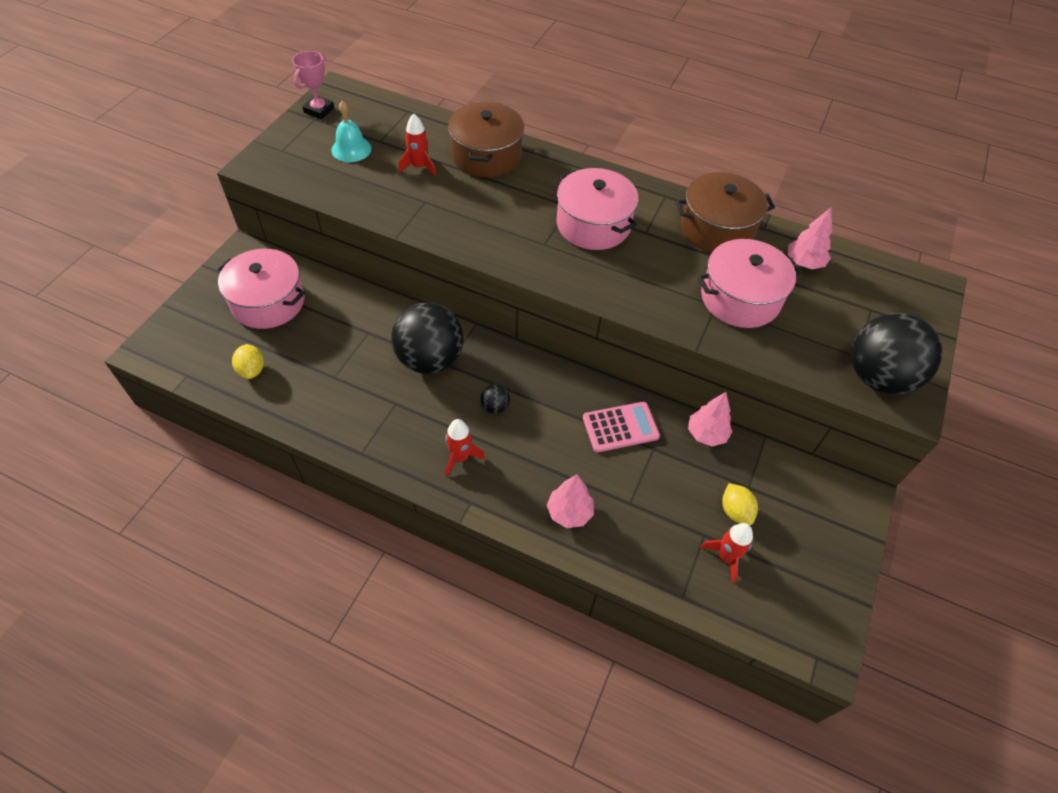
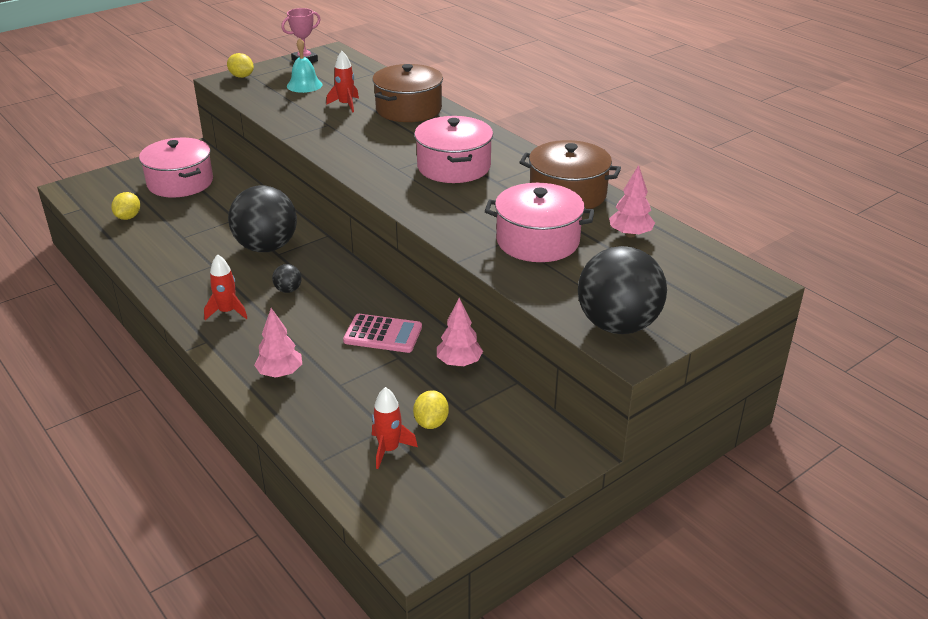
camera: 30 degrees right, 20 degrees down
none -> yellow lemon [227,53,254,78]

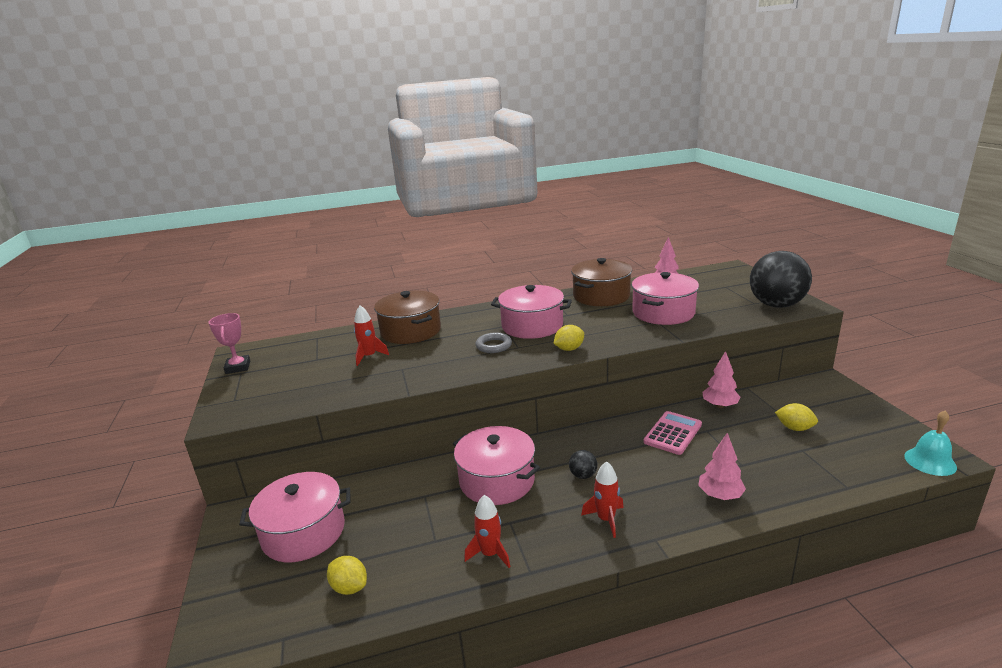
camera: 65 degrees left, 10 degrees down
yellow lemon [227,53,254,78] -> yellow lemon moved to [554,325,584,351]
black ball [228,185,297,252] -> pink pot [453,426,540,505]
turquoise bell [287,38,322,93] -> turquoise bell moved to [904,411,957,476]
red rocket [372,387,418,469] -> red rocket moved to [464,495,510,568]
none -> grey ring [475,332,512,353]

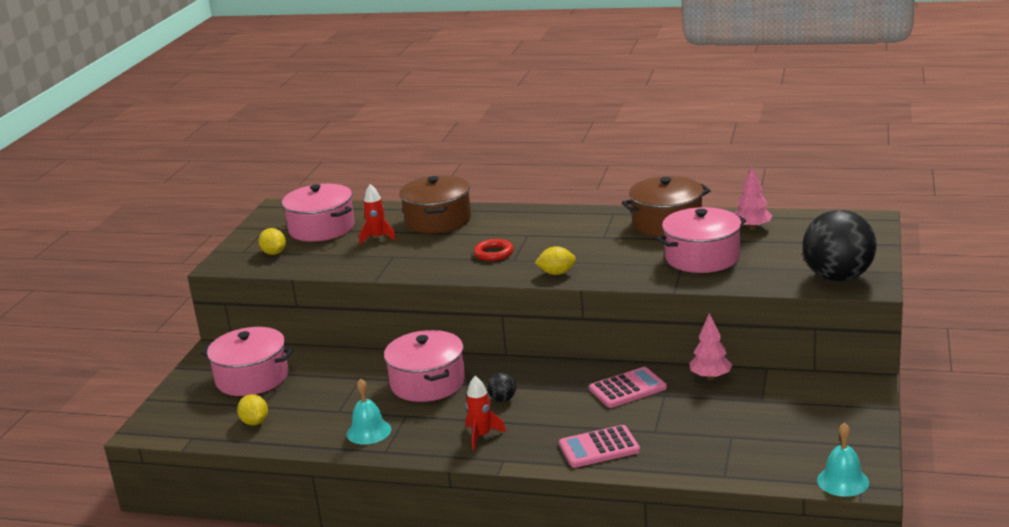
camera: 30 degrees right, 0 degrees up
pink trophy [208,313,250,374] -> none
red rocket [464,495,510,568] -> turquoise bell [347,378,391,445]
grey ring [475,332,512,353] -> red ring [474,239,513,261]
pink pot [491,285,572,339] -> pink pot moved to [282,184,355,242]
pink tree [698,433,746,500] -> pink calculator [559,425,640,468]
yellow lemon [775,403,818,431] -> yellow lemon moved to [258,228,286,255]

